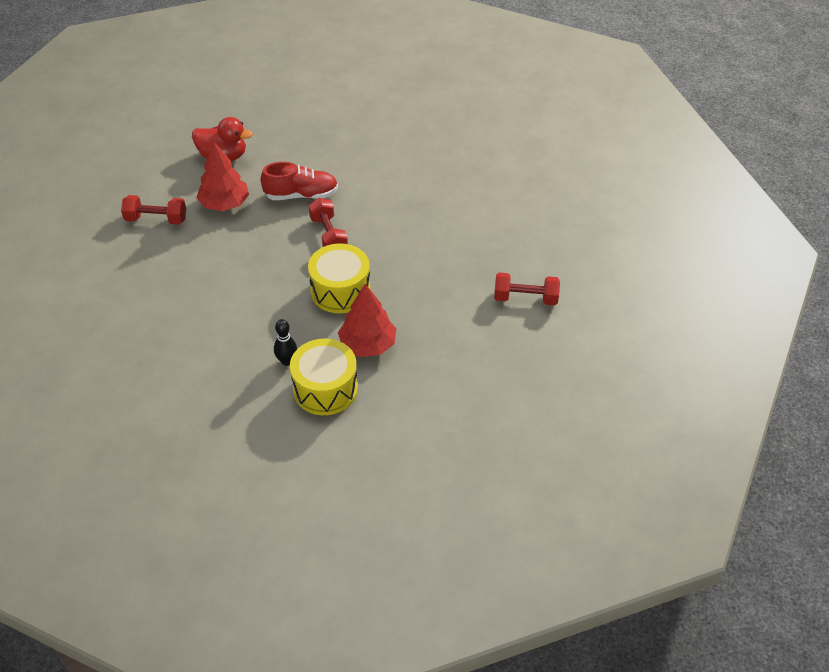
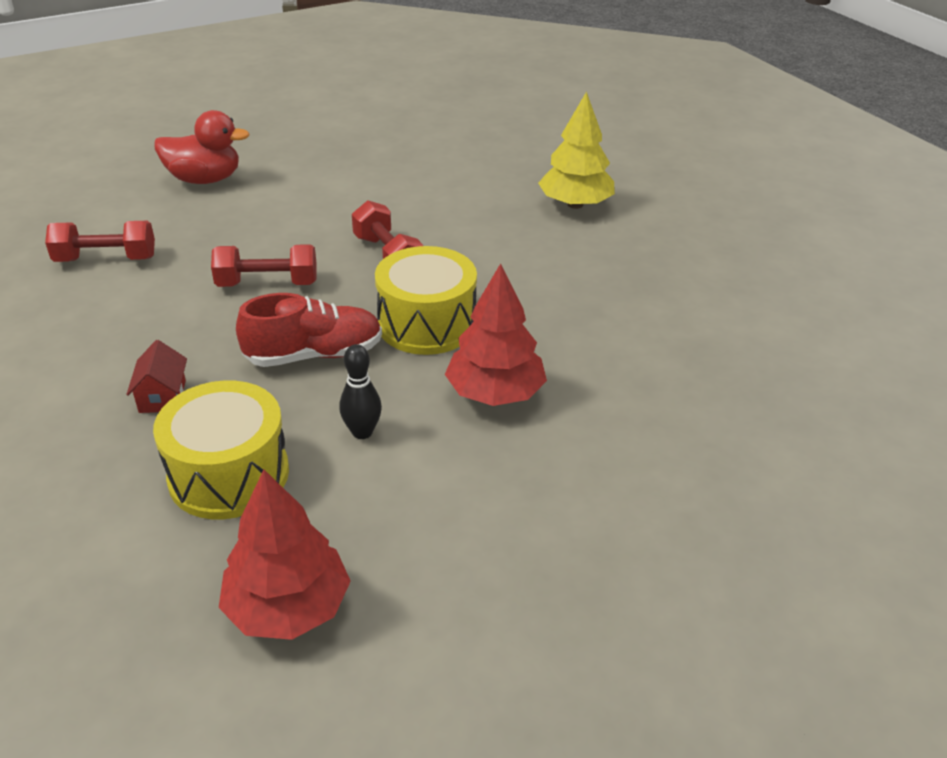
camera: 10 degrees left, 10 degrees down
red tree [197,141,249,211] -> red tree moved to [219,470,351,640]
red shoe [261,162,338,200] -> red shoe moved to [236,293,382,367]
yellow drum [290,339,358,415] -> yellow drum moved to [153,380,289,519]
red dumbbell [494,273,560,305] -> red dumbbell moved to [211,244,317,287]
none -> red house [126,340,187,413]
none -> yellow tree [538,92,615,209]

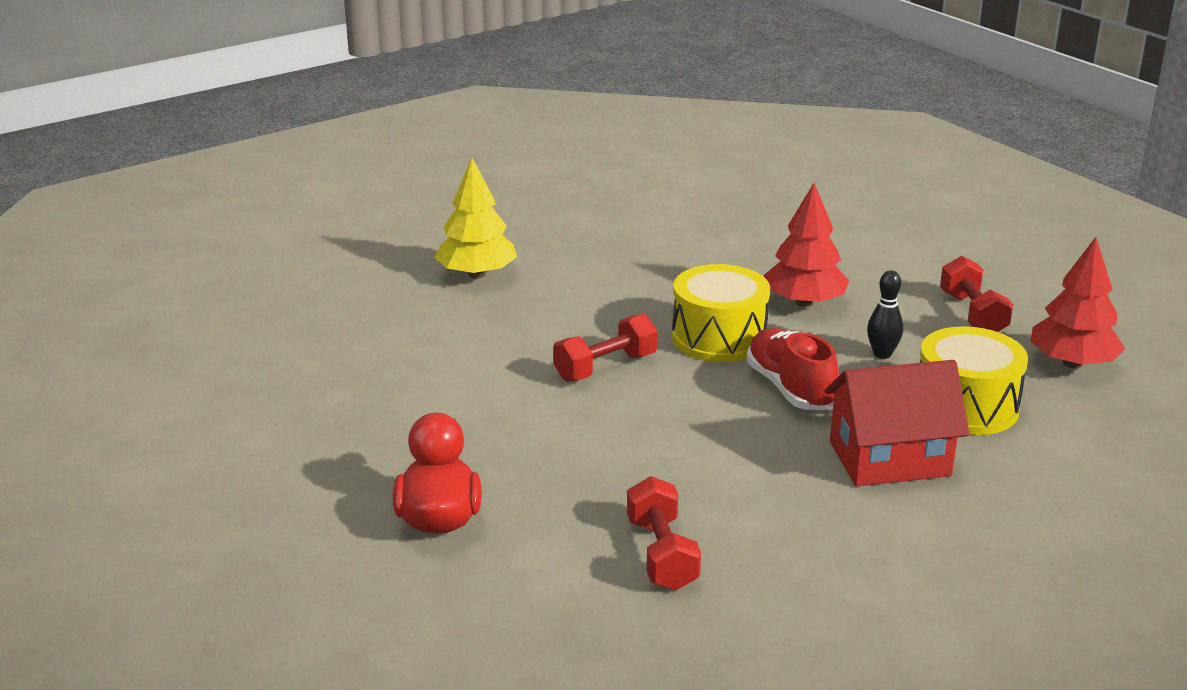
camera: 95 degrees left, 10 degrees down
red house [126,340,187,413] -> red house [825,360,970,486], size x2.10
red dumbbell [211,244,317,287] -> red dumbbell moved to [940,256,1013,332]

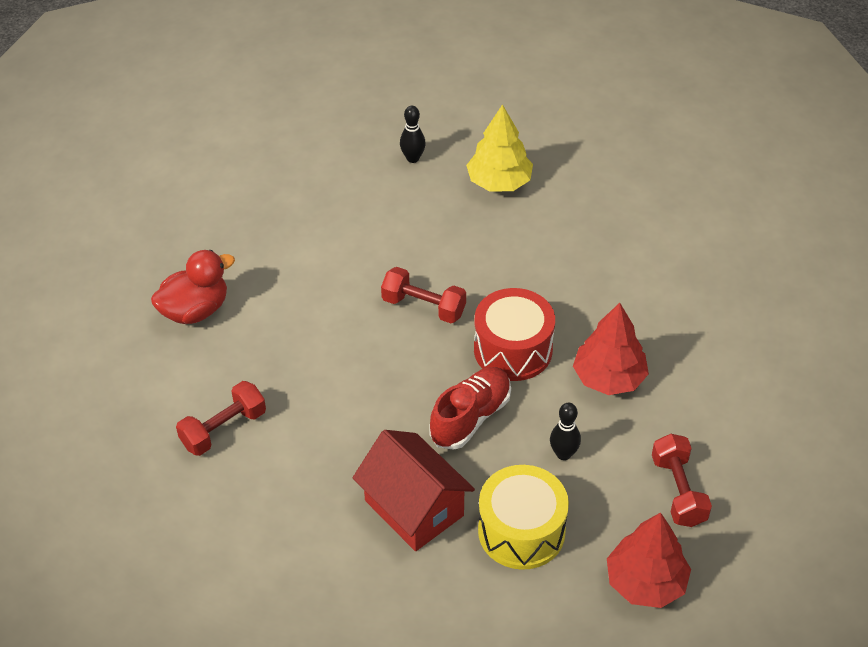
camera: 60 degrees right, 20 degrees up
yellow drum [672,264,770,362] -> red drum [474,288,555,381]
red dumbbell [940,256,1013,332] -> red dumbbell turned 60 degrees counterclockwise [652,434,712,527]
none -> black bowling pin [400,106,426,163]

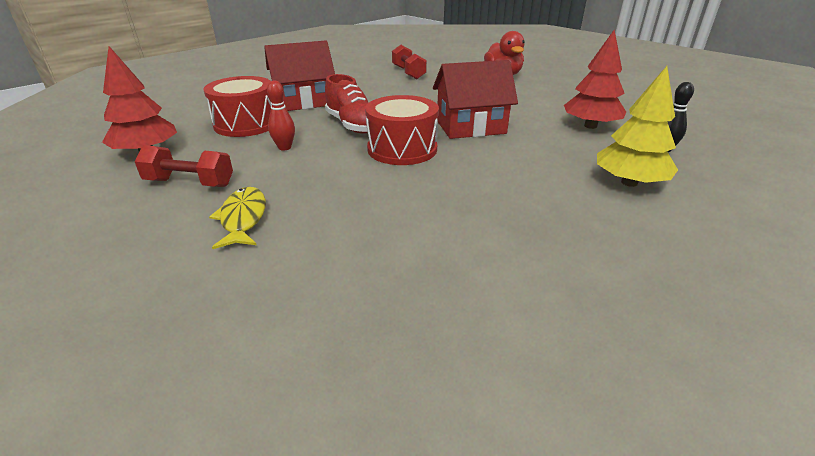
camera: 110 degrees right, 15 degrees down
red dumbbell [381,267,466,323] -> red house [433,60,518,139]
yellow drum [478,465,569,570] -> red drum [203,76,272,137]
black bowling pin [550,403,581,460] -> red bowling pin [267,81,295,151]
red tree [573,303,649,395] -> red tree moved to [564,29,626,129]
none -> yellow fish [209,187,266,249]

